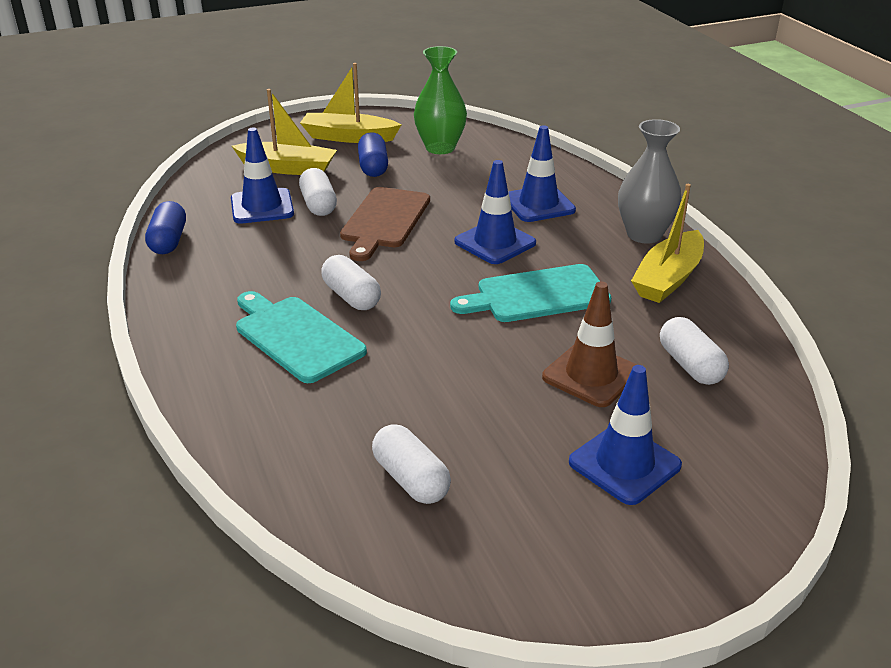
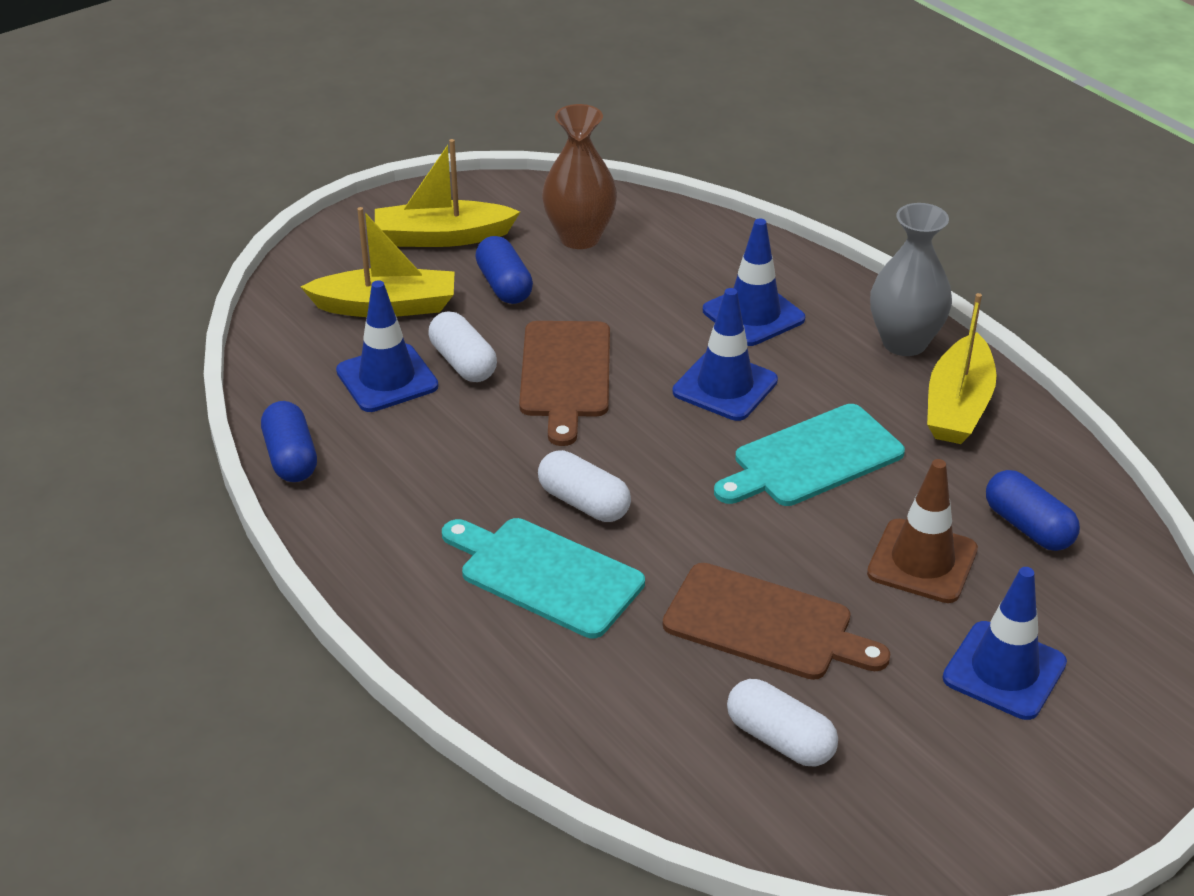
camera: 15 degrees left, 5 degrees up
green vase [414,46,467,154] -> brown vase [542,104,617,249]
white capsule [660,317,729,385] -> blue capsule [986,470,1080,551]
none -> brown cutting board [663,563,890,680]

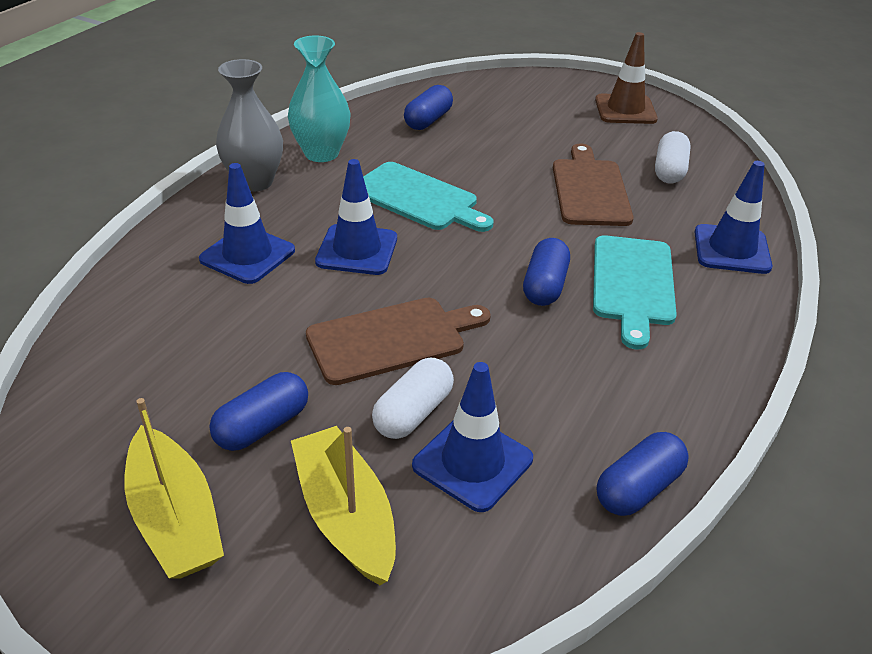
camera: 115 degrees left, 0 degrees up
white capsule [538,450,631,522] -> blue capsule [523,238,570,306]
brown vase [542,104,617,249] -> none
brown traffic cone [867,459,978,603] -> brown traffic cone moved to [595,32,658,124]
yellow boat [927,293,996,444] -> turquoise vase [288,36,350,162]
blue traffic cone [942,567,1067,720] -> blue traffic cone moved to [695,161,773,274]

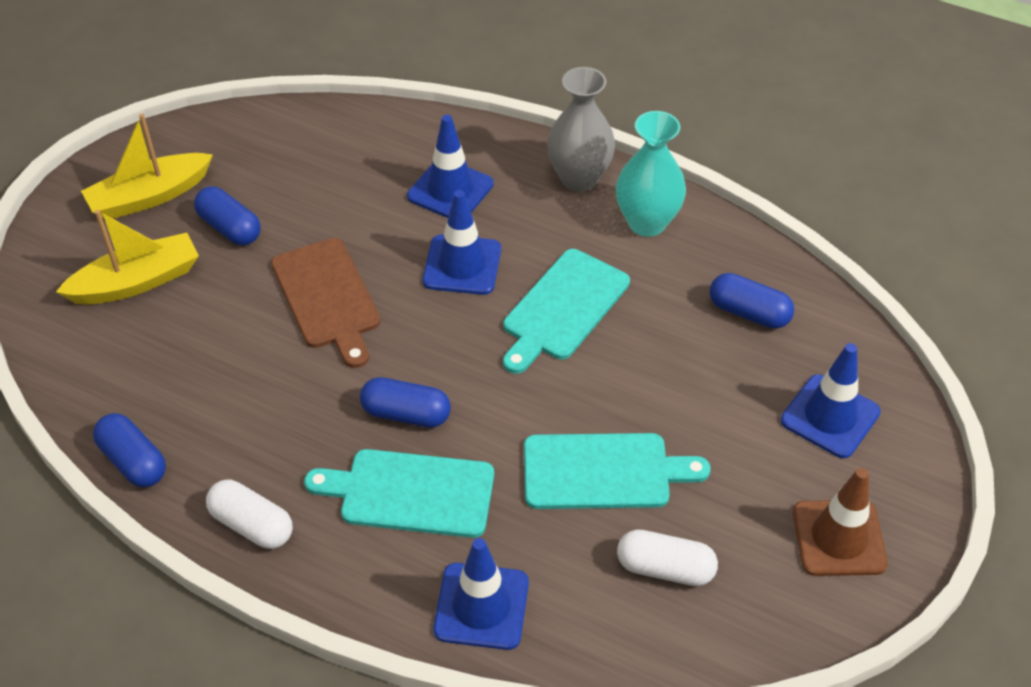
camera: 90 degrees right, 10 degrees up
white capsule [372,358,454,439] -> white capsule moved to [206,480,293,549]
blue traffic cone [412,362,533,512] -> blue traffic cone moved to [781,343,881,458]
brown cutting board [553,143,634,226] -> turquoise cutting board [524,433,711,509]

